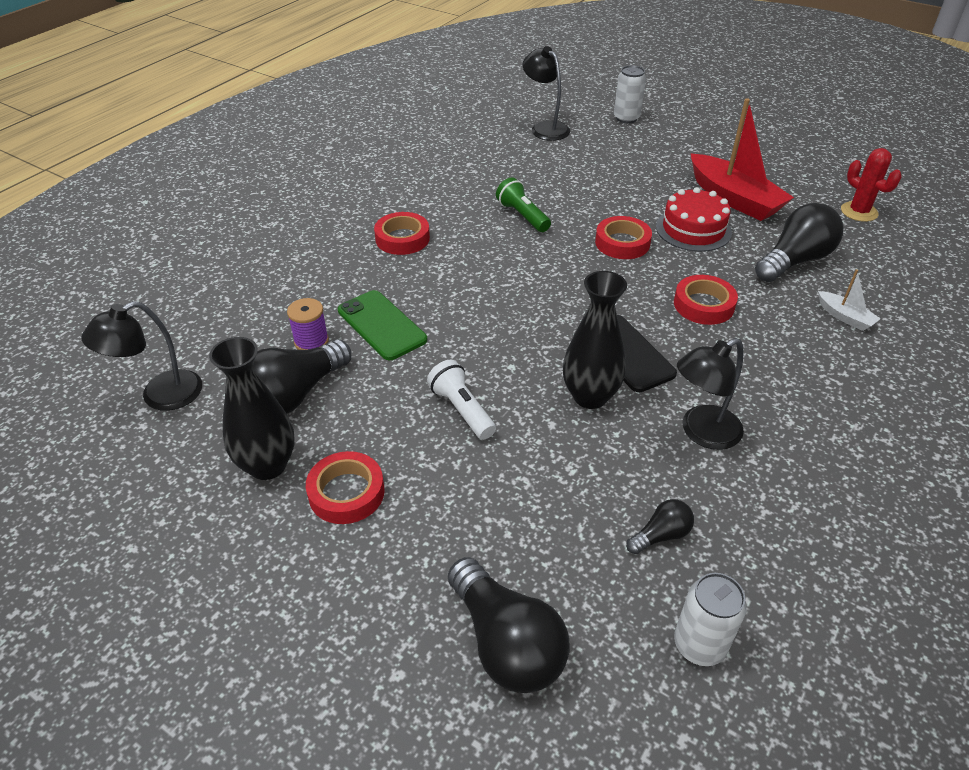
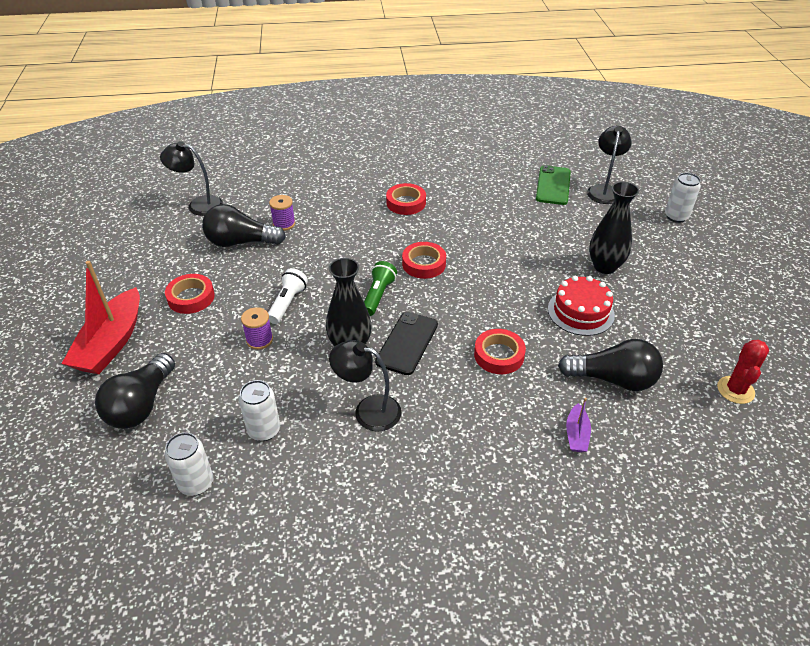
camera: 50 degrees right, 0 degrees up
black vase [209,337,295,480] -> black vase moved to [589,182,639,274]
green phone [338,290,427,360] -> green phone moved to [536,165,571,205]
green flashlight [496,178,551,232] -> green flashlight moved to [364,261,397,316]
red tape [595,216,652,259] -> red tape moved to [402,242,446,279]
black light bulb [626,499,694,554] -> white can [239,380,280,441]
red boat [690,98,794,221] -> red boat moved to [62,261,140,374]
white boat [818,269,881,331] -> purple boat [566,398,591,452]
none -> purple spool [241,307,273,350]

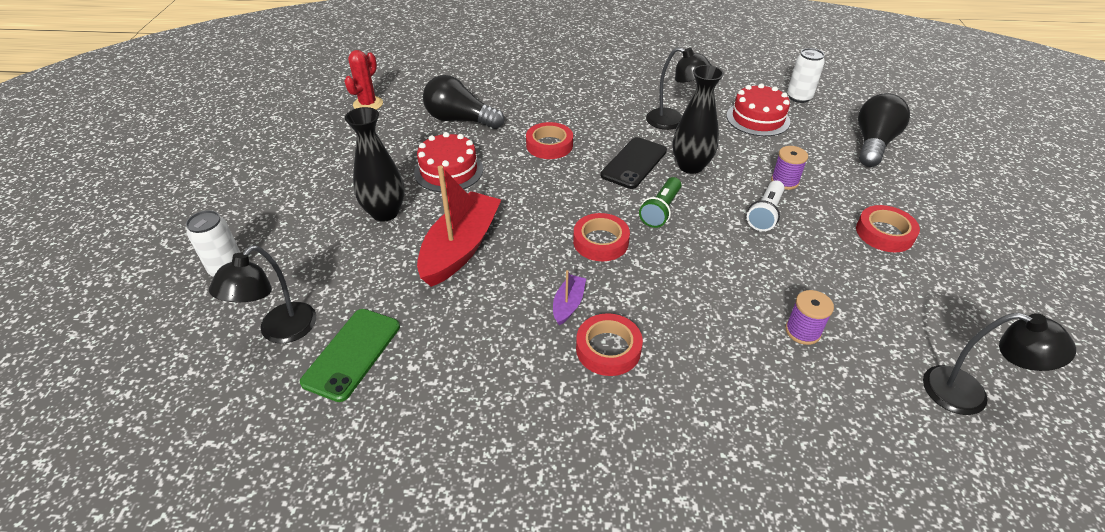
camera: 170 degrees left, 0 degrees up
red boat [62,261,140,374] -> red boat moved to [417,165,501,287]
black light bulb [202,204,286,247] -> none
white can [239,380,280,441] -> red cake [727,84,790,136]
purple boat [566,398,591,452] -> purple boat moved to [553,270,586,325]

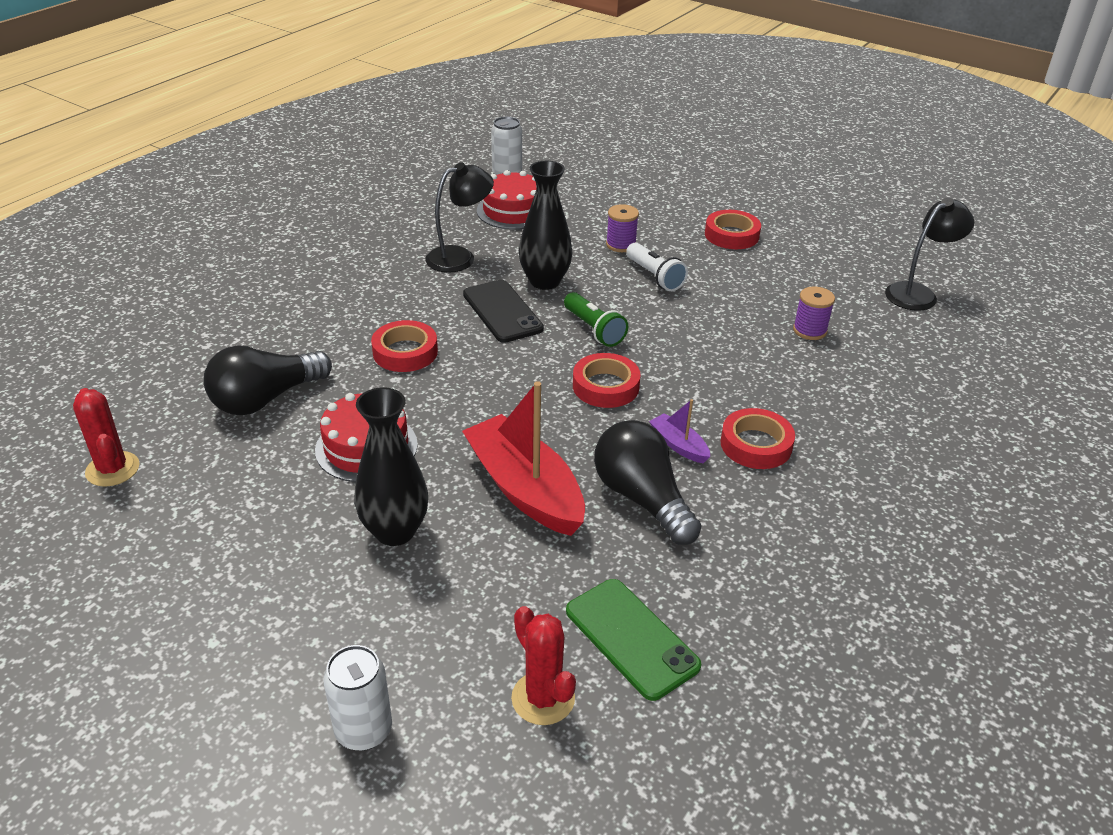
camera: 60 degrees left, 5 degrees down
black lamp [209,245,316,343] -> red cactus [511,606,576,725]
black light bulb [858,93,910,167] -> black light bulb moved to [594,420,701,545]

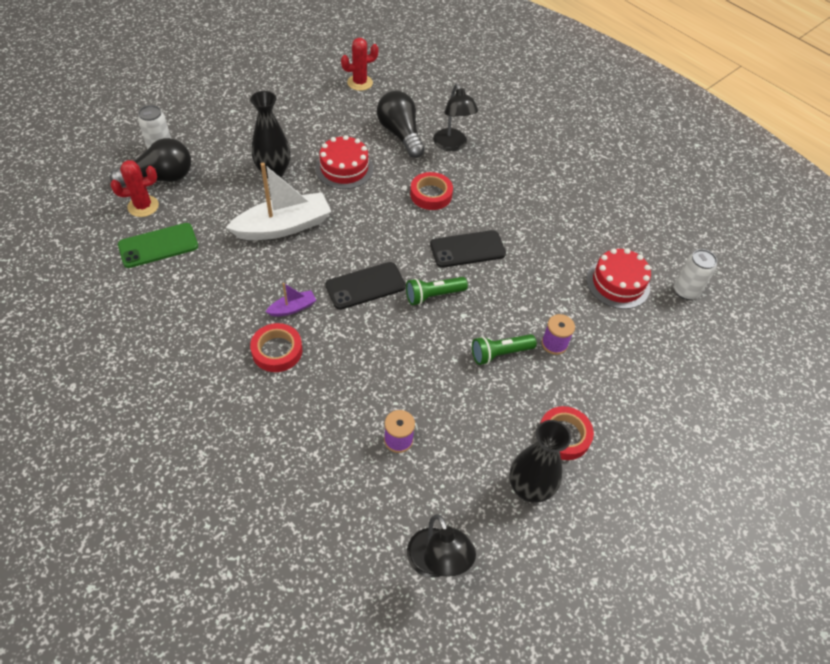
camera: 100 degrees right, 15 degrees up
black lamp [425,162,494,273] -> black lamp moved to [433,84,478,151]
red boat [462,381,585,536] -> white boat [226,163,331,240]
black vase [519,161,573,290] -> black vase moved to [509,420,571,503]
red tape [573,353,641,408] -> black phone [325,262,406,310]
black light bulb [594,420,701,545] -> black light bulb moved to [110,138,191,187]
white flashlight [626,242,688,291] -> green flashlight [472,334,537,365]

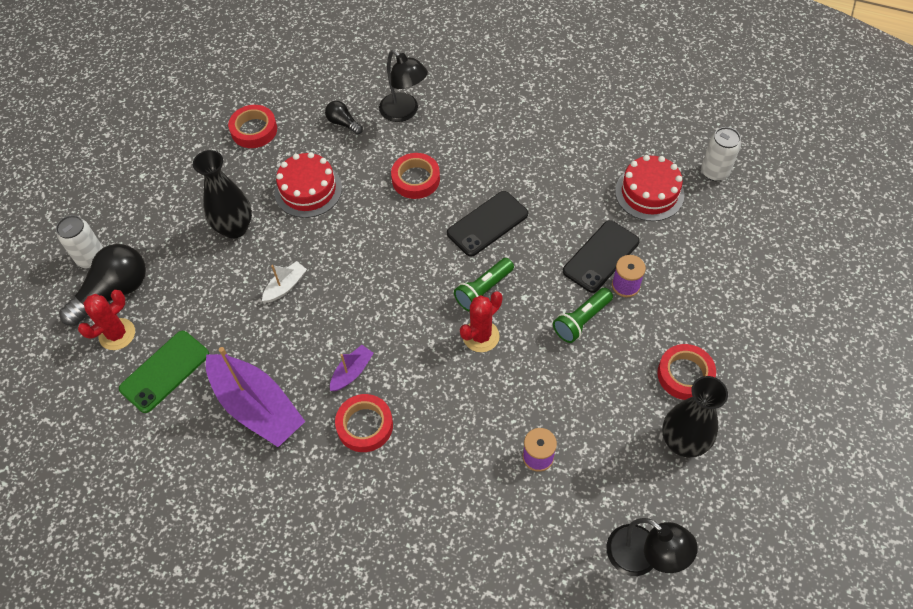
camera: 20 degrees left, 5 degrees up
white boat [226,163,331,240] -> white boat [262,261,307,303], size x0.46
black phone [325,262,406,310] -> black phone moved to [563,220,640,293]
red cactus [341,38,379,91] -> red cactus moved to [460,291,502,352]
black light bulb [377,91,425,158] -> black light bulb [325,101,363,134], size x0.50
none -> purple boat [206,347,305,447]
none -> red tape [228,105,277,148]

